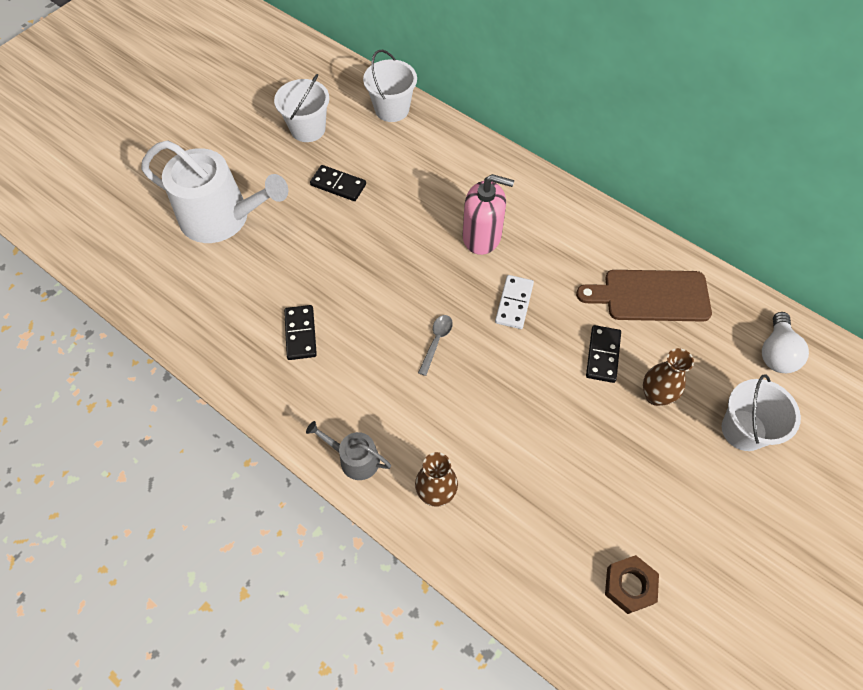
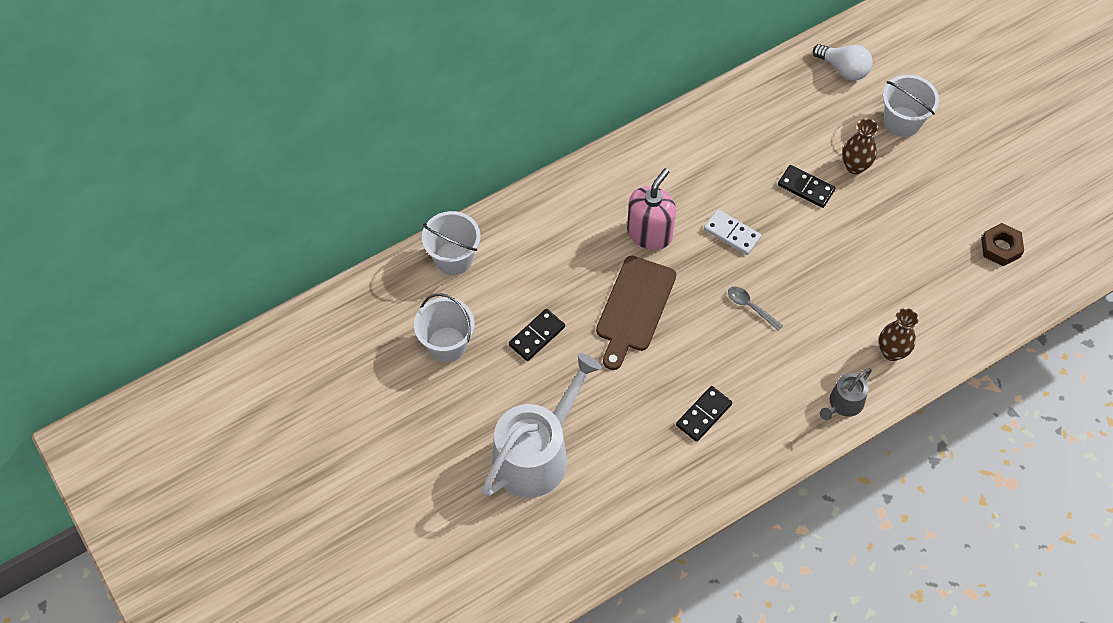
camera: 70 degrees left, 0 degrees up
black domino [284,305,317,360] -> black domino turned 60 degrees counterclockwise [676,386,732,442]
brown cutting board [576,270,712,322] -> brown cutting board moved to [596,256,676,370]

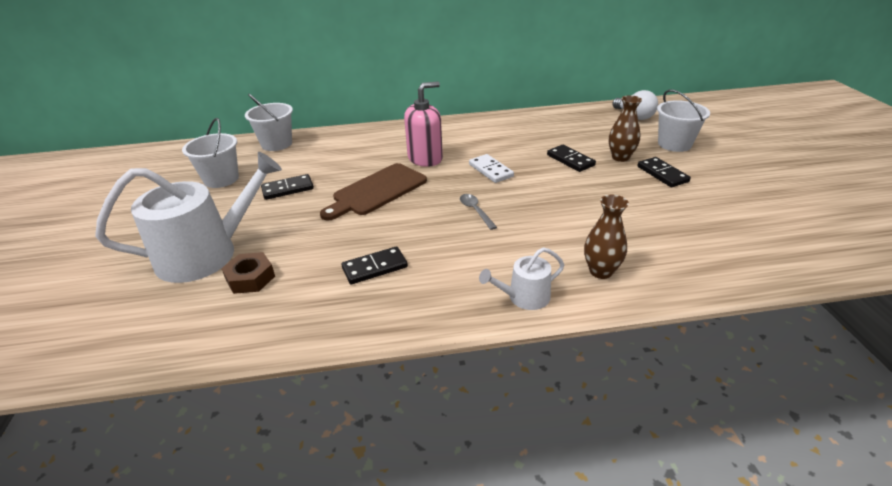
camera: 25 degrees right, 25 degrees down
grey watering can [820,368,872,420] -> white watering can [479,247,564,310]
brown nut [981,223,1024,266] -> brown nut moved to [221,252,275,294]
none -> black domino [637,157,691,187]

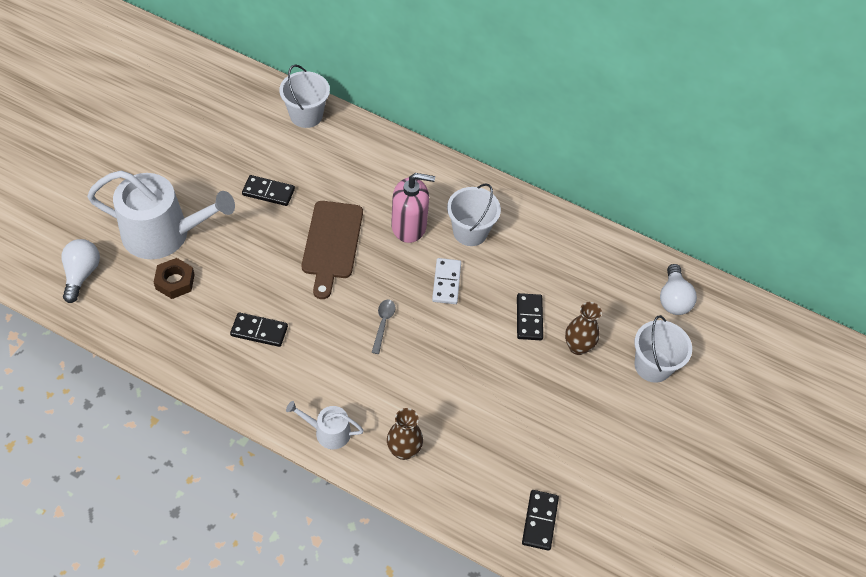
camera: 30 degrees right, 20 degrees up
white bucket [182,118,239,188] -> white bucket moved to [447,183,501,246]
brown cutting board [320,163,427,221] -> brown cutting board turned 75 degrees counterclockwise [302,201,363,299]
black domino [637,157,691,187] -> black domino moved to [522,490,559,551]
none -> white light bulb [62,239,100,303]

